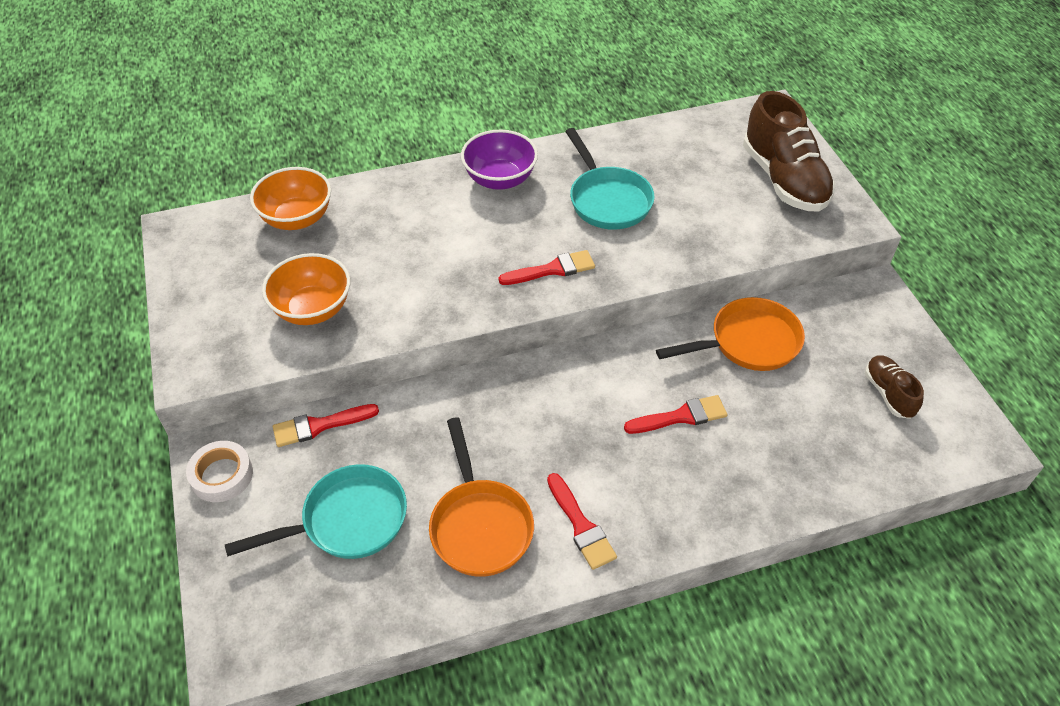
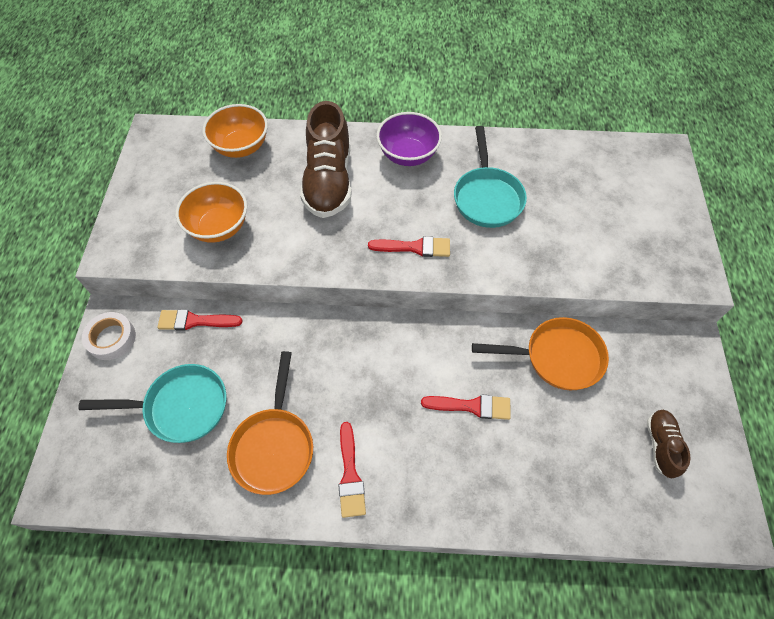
camera: 20 degrees right, 10 degrees up
brown shoe [743,91,835,212] -> brown shoe moved to [300,101,352,218]

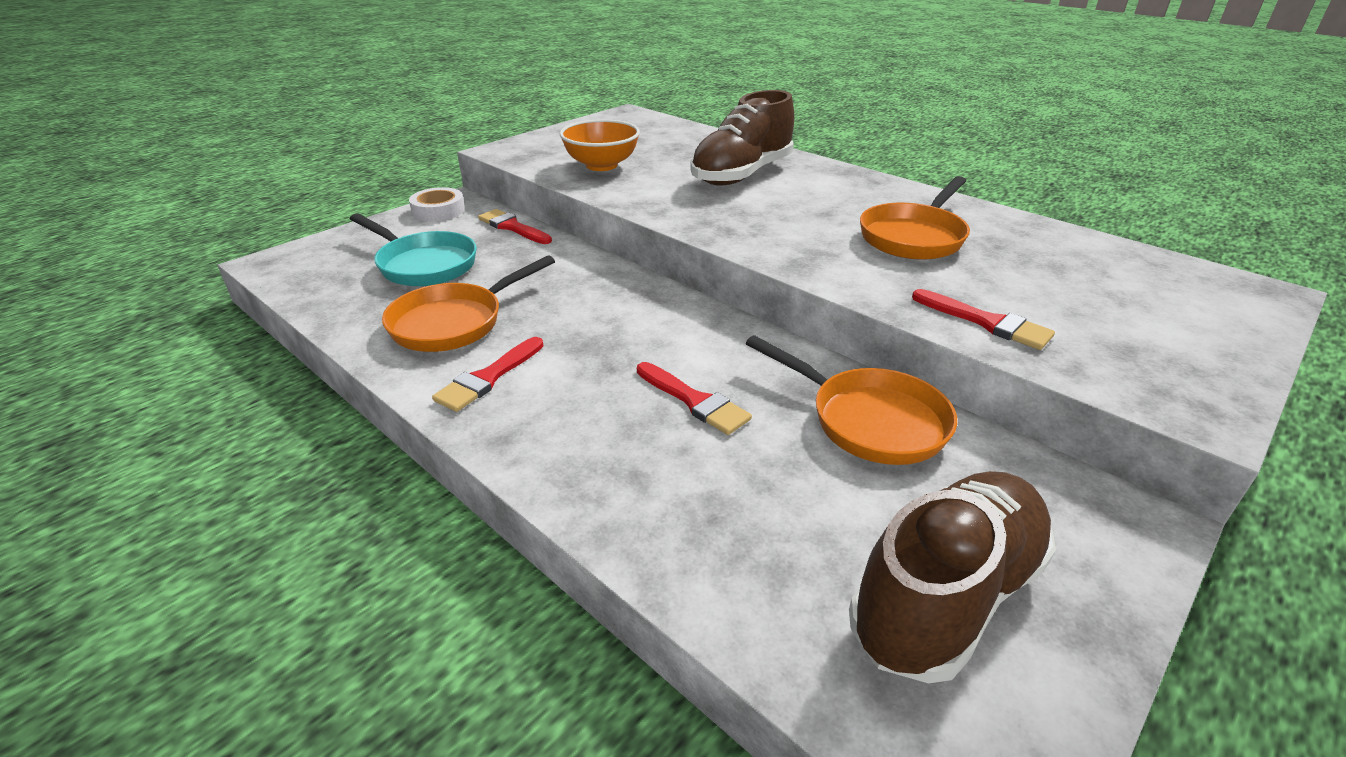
camera: 40 degrees right, 25 degrees down
orange bowl [202,104,268,158] -> none
red brush [368,236,450,257] -> red brush moved to [912,289,1055,350]
purple bowl [377,112,442,166] -> none
turquoise pan [454,126,527,228] -> orange pan [860,176,970,260]
brown shoe [647,410,691,478] -> brown shoe [849,471,1056,683], size x1.96

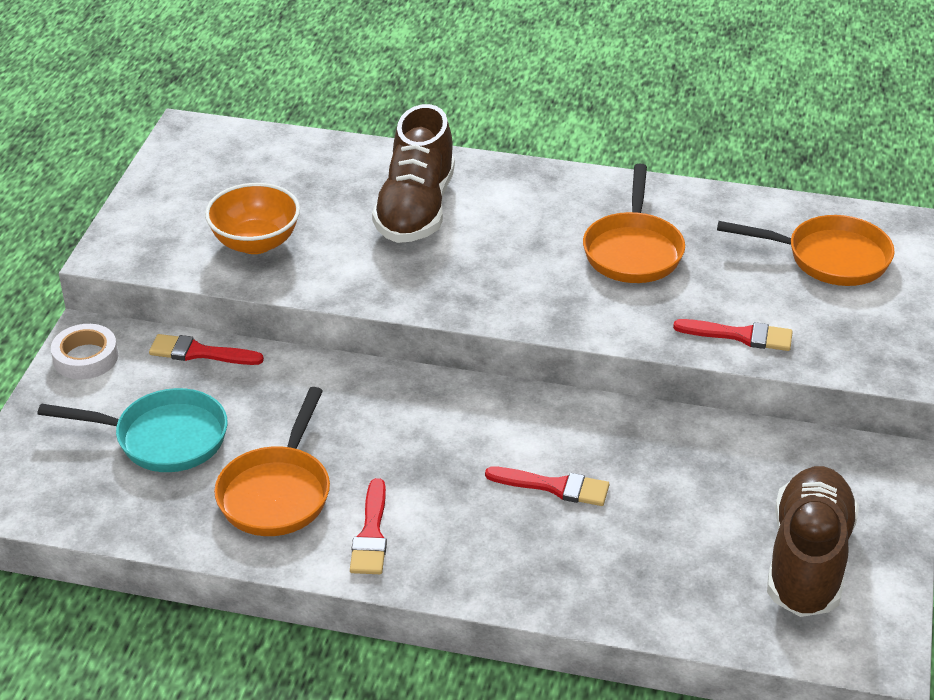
camera: 30 degrees left, 5 degrees up
orange pan [746,335,957,465] -> orange pan moved to [717,215,895,286]

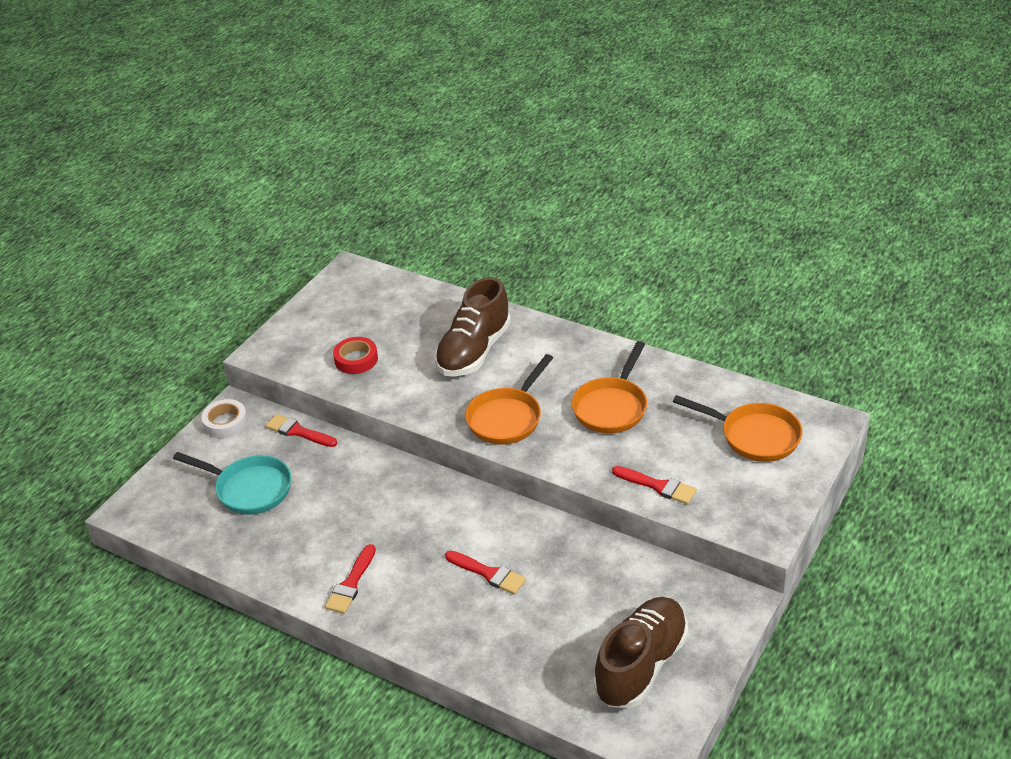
camera: 20 degrees right, 0 degrees up
orange bowl [205,183,300,254] -> red tape [333,337,378,374]
orange pan [214,387,330,536] -> orange pan moved to [465,354,553,445]

